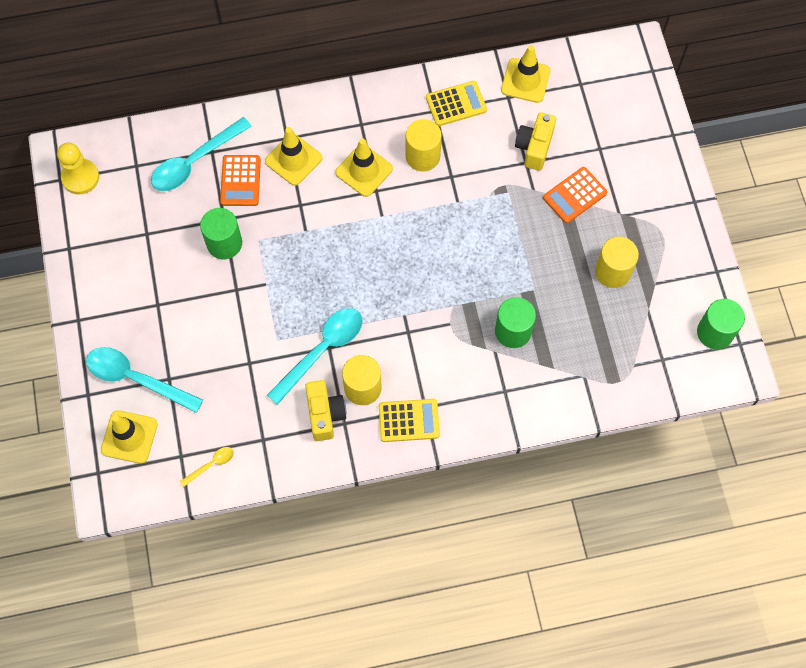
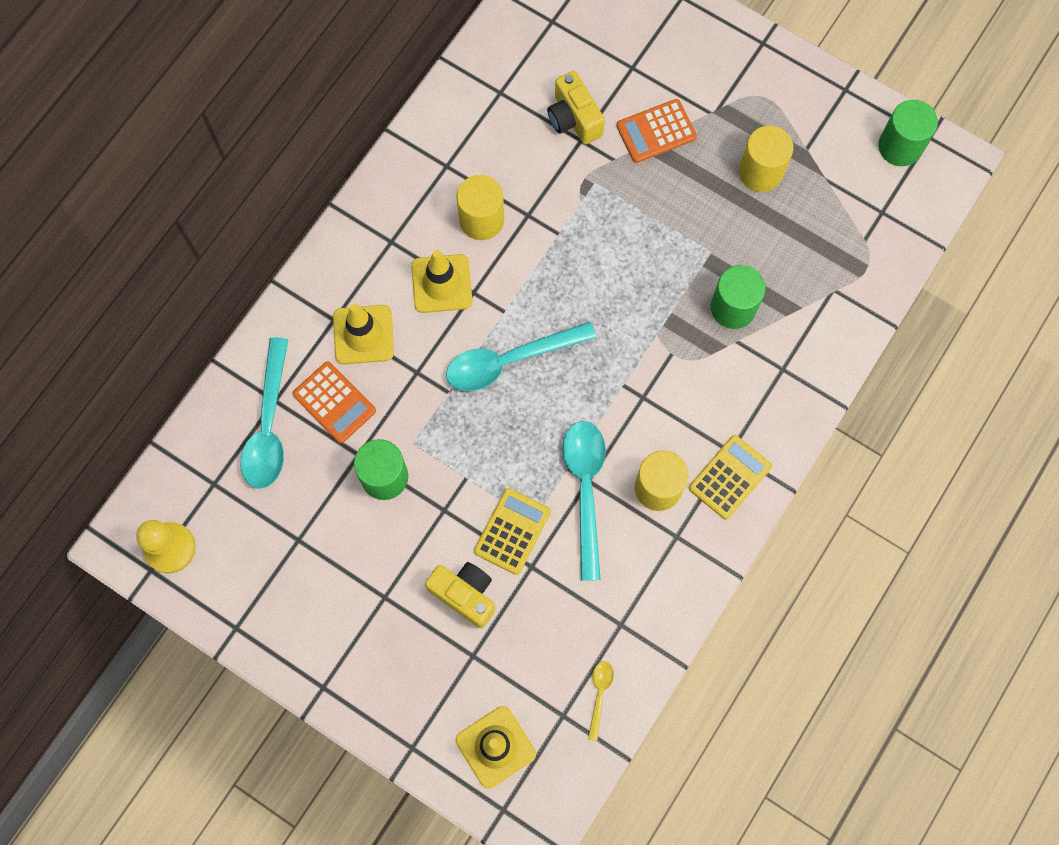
camera: 45 degrees left, 5 degrees up
turquoise spoon [86,347,203,413] -> turquoise spoon moved to [446,322,597,391]
yellow camera [305,380,346,441] -> yellow camera moved to [425,562,495,628]
yellow calculator [426,81,487,126] -> yellow calculator moved to [474,488,551,575]
yellow traffic cone [501,45,551,103] -> none
orange calculator [543,167,607,224] -> orange calculator turned 60 degrees clockwise [616,99,697,163]

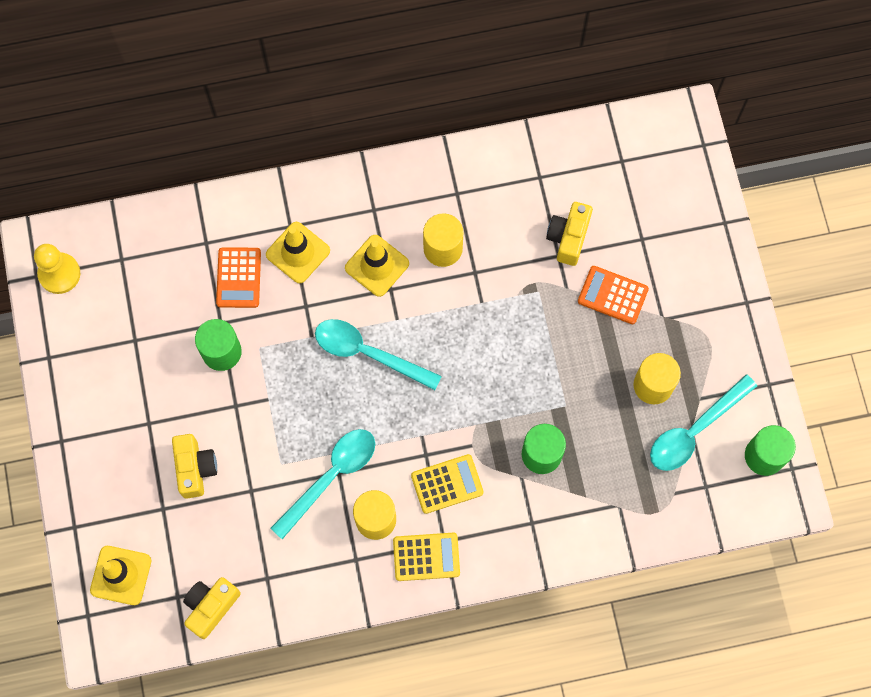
camera: 45 degrees right, 0 degrees up
turquoise spoon [241,337,288,489] -> turquoise spoon moved to [650,374,757,471]
yellow calculator [474,488,551,575] -> yellow calculator moved to [411,454,483,514]
yellow spoon [588,661,614,741] -> yellow camera [183,577,241,639]

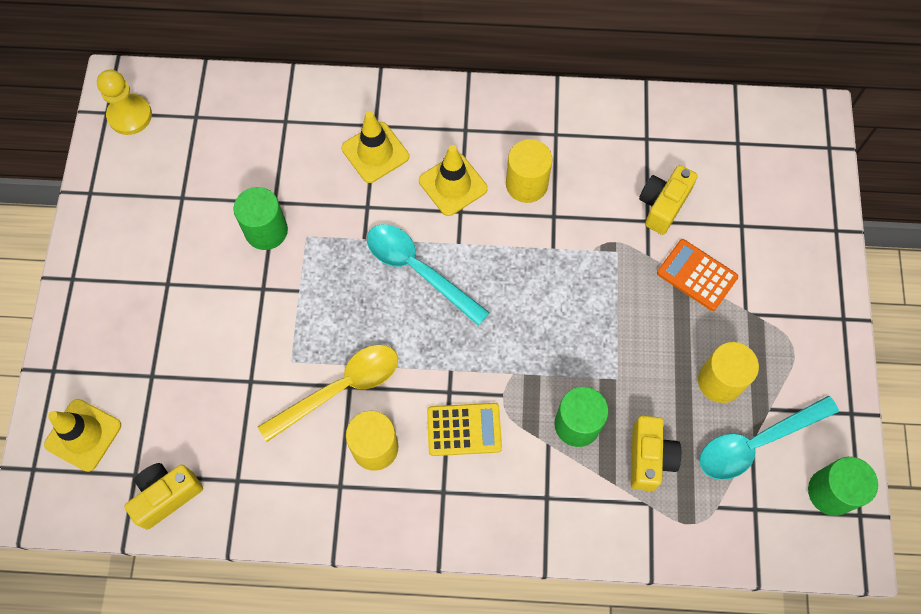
camera: 15 degrees right, 5 degrees down
yellow camera [172,434,217,499] -> yellow camera moved to [631,416,681,491]
orange calculator [216,247,261,308] -> none
turquoise spoon [270,429,375,539] -> yellow spoon [258,345,398,442]
yellow calculator [393,533,460,581] -> none

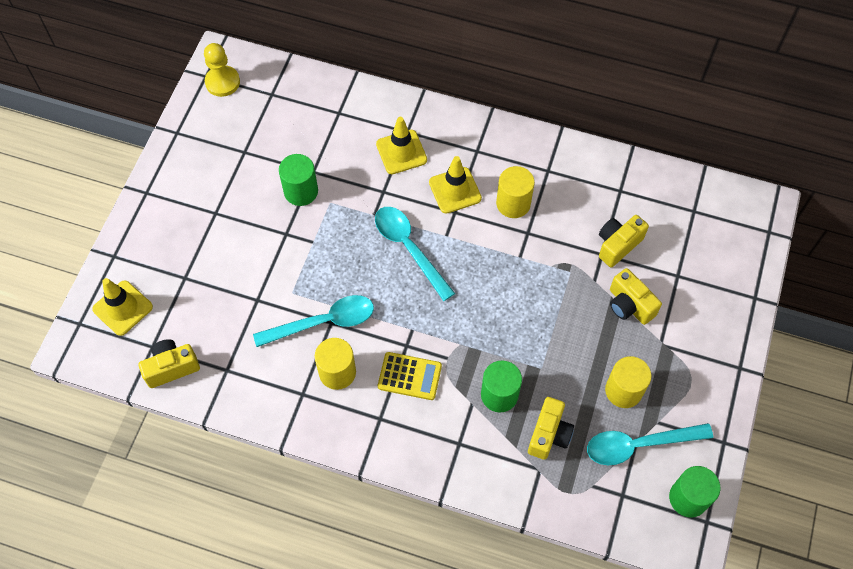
camera: 15 degrees right, 5 degrees down
yellow spoon [258,345,398,442] -> turquoise spoon [253,295,374,347]
orange calculator [657,239,738,311] -> yellow camera [610,268,662,325]

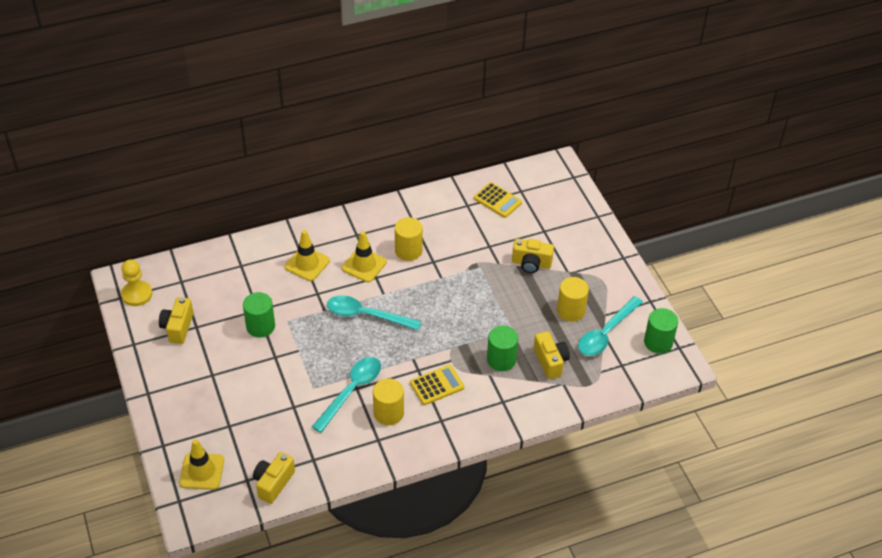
camera: 40 degrees left, 15 degrees down
yellow camera [599,215,649,267] -> yellow camera moved to [159,297,194,344]
none -> yellow calculator [474,182,522,218]

